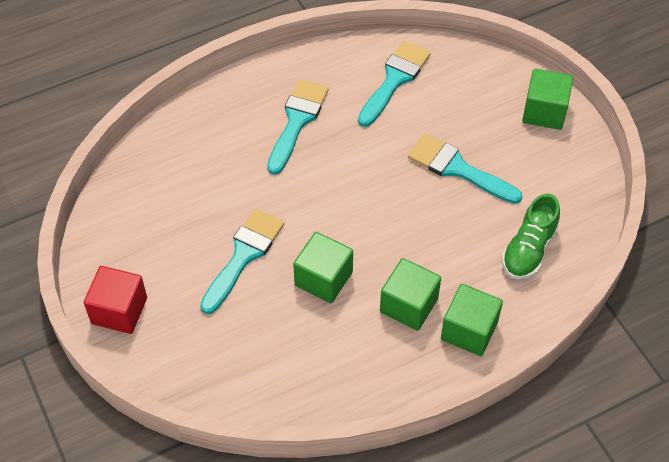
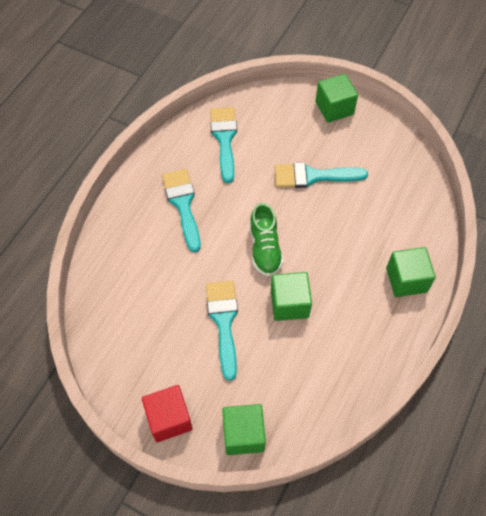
camera: 35 degrees left, 5 degrees up
green cube [380,258,441,331] -> green cube moved to [222,404,266,455]
green shoe [502,193,560,279] -> green shoe moved to [249,203,284,276]

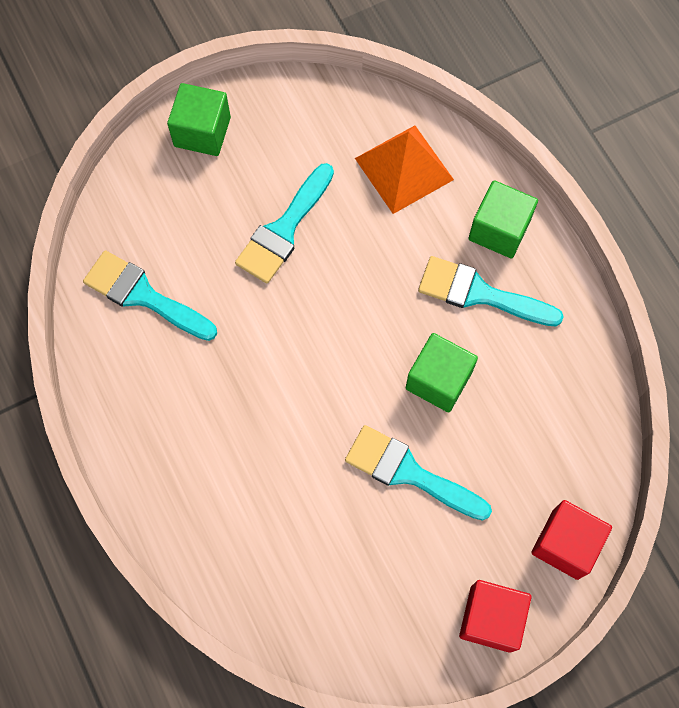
camera: 55 degrees left, 10 degrees up
turquoise brush [162,169,201,252] -> turquoise brush moved to [418,256,564,327]
green cube [222,404,266,455] -> red cube [531,500,612,580]
green shoe [249,203,284,276] -> none
none -> orange pyramid [355,125,454,214]

